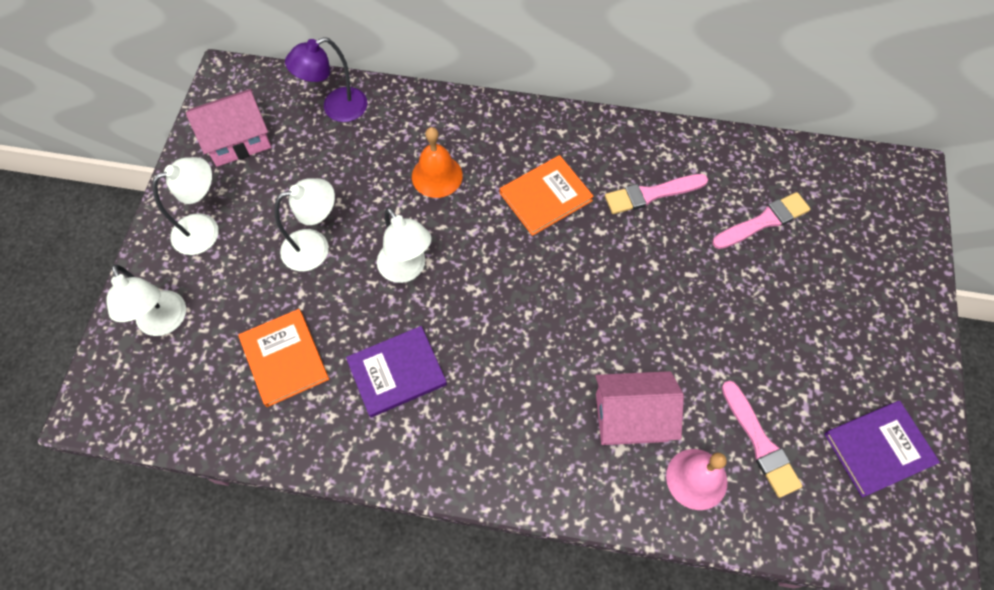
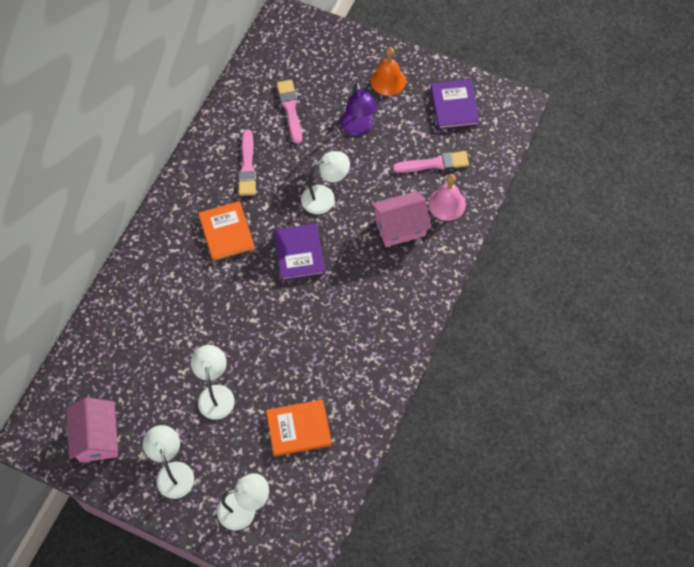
camera: 75 degrees left, 0 degrees up
purple lamp [285,37,367,122] -> purple lamp moved to [340,82,378,136]
purple book [346,326,447,418] -> purple book moved to [274,224,325,281]
white lamp [377,207,432,283] -> white lamp moved to [301,151,350,214]
orange bell [412,127,463,198] -> orange bell moved to [371,47,406,96]
pink house [595,371,684,445] -> pink house turned 60 degrees clockwise [371,191,432,247]

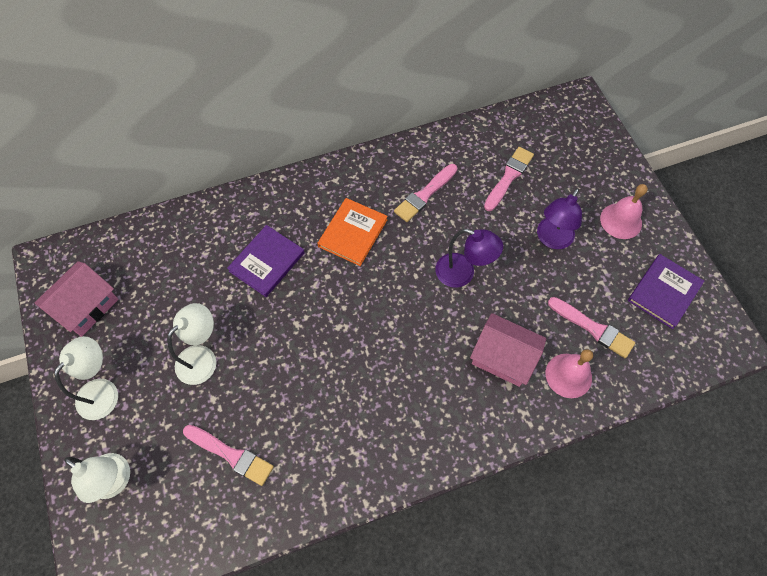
camera: 45 degrees right, 0 degrees up
orange book [266,399,332,456] -> pink brush [183,425,274,486]
purple book [274,224,325,281] -> purple book moved to [227,225,305,297]
white lamp [301,151,350,214] -> purple lamp [436,229,503,288]
orange bell [371,47,406,96] -> pink bell [600,184,648,239]

